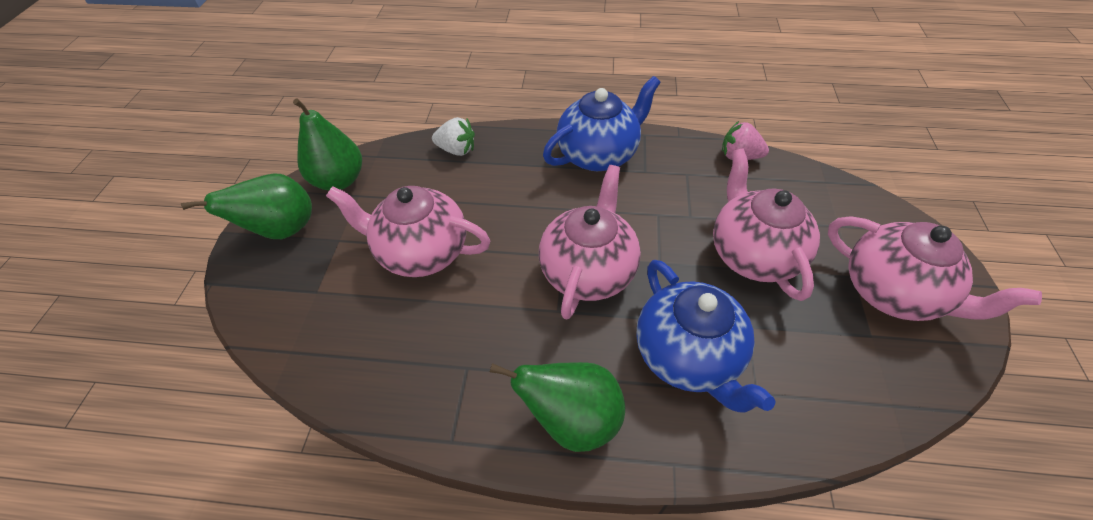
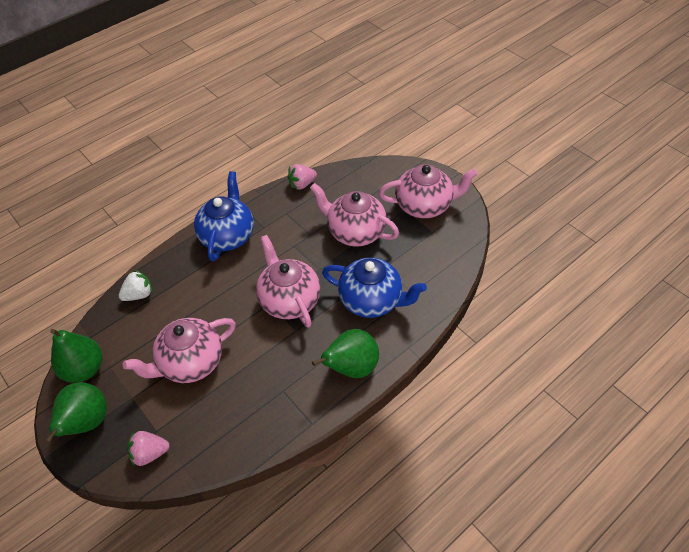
camera: 45 degrees left, 0 degrees up
none -> pink strawberry [127,431,170,466]

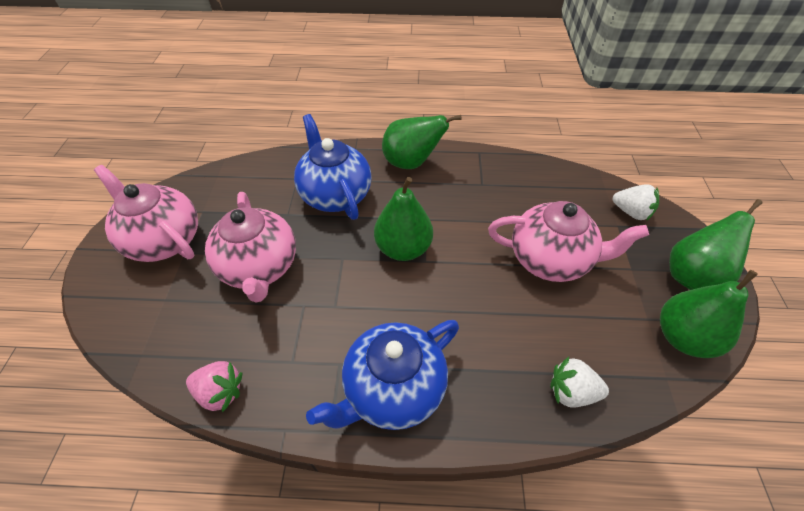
camera: 140 degrees left, 0 degrees up
pink strawberry [127,431,170,466] -> white strawberry [613,184,659,221]
pink teapot [256,235,320,328] -> green pear [374,177,433,261]

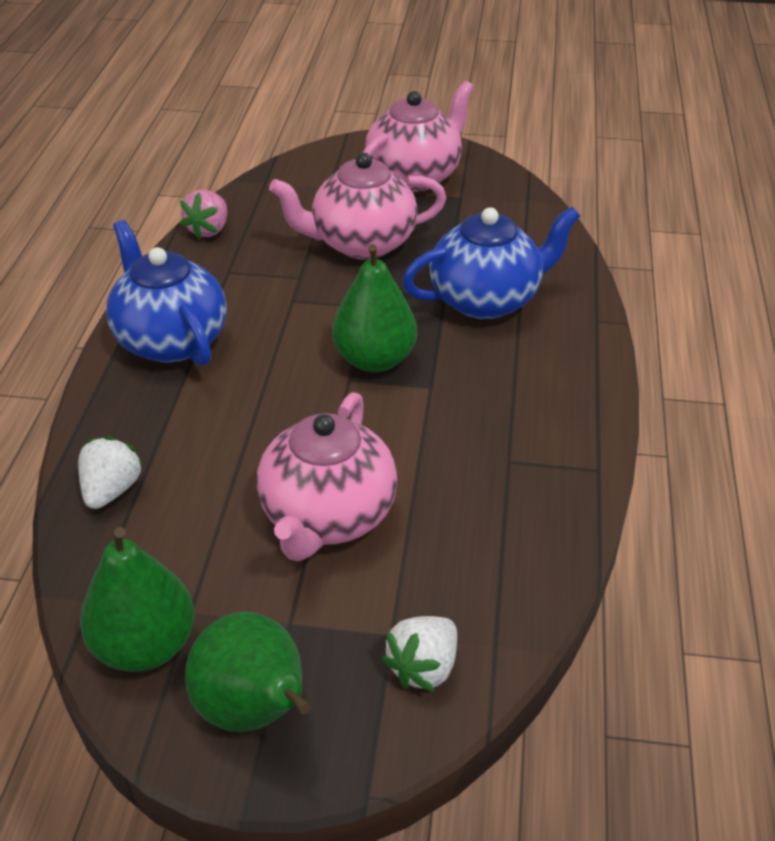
camera: 95 degrees right, 10 degrees down
green pear [382,115,461,169] -> none

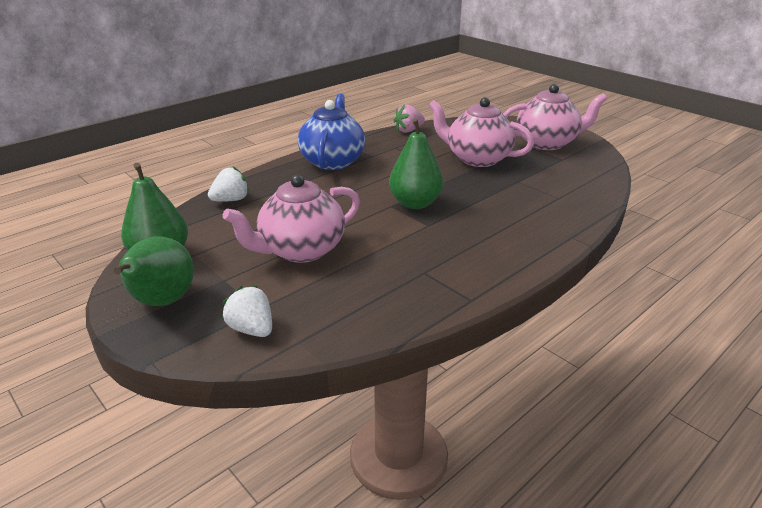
camera: 40 degrees right, 10 degrees down
white strawberry [382,616,457,692] -> white strawberry turned 60 degrees clockwise [222,286,272,337]
blue teapot [402,206,580,319] -> none

